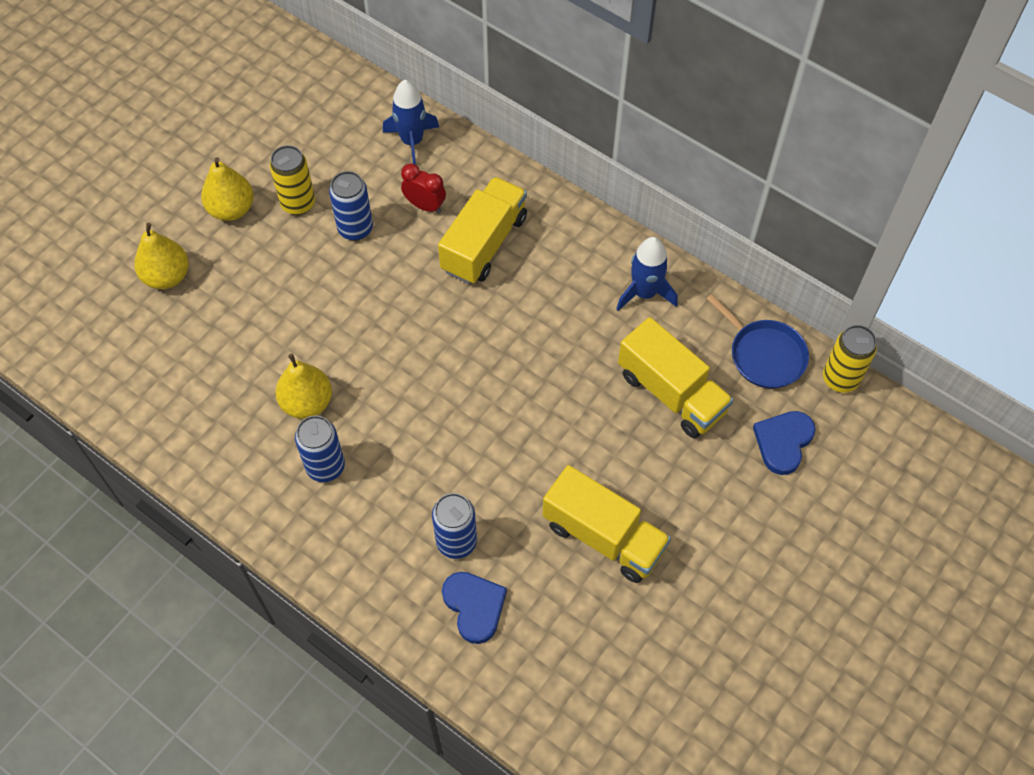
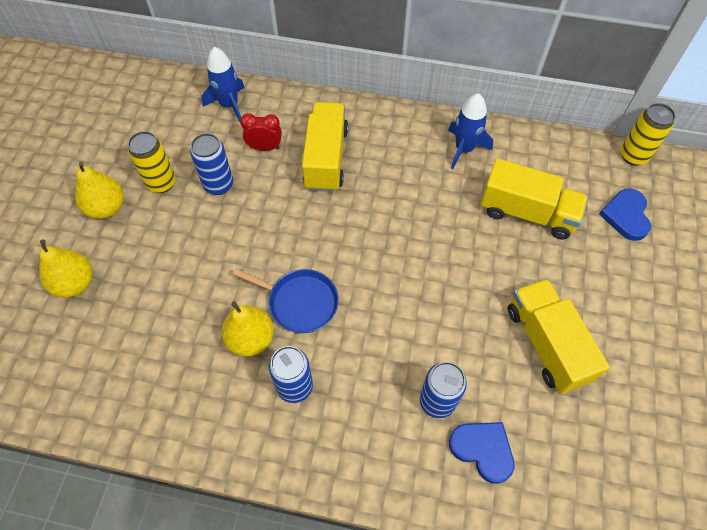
camera: 25 degrees left, 0 degrees up
yellow truck [543,465,671,583] -> yellow truck turned 120 degrees counterclockwise [508,279,610,394]
blue pan [706,294,809,389] -> blue pan moved to [232,268,339,333]

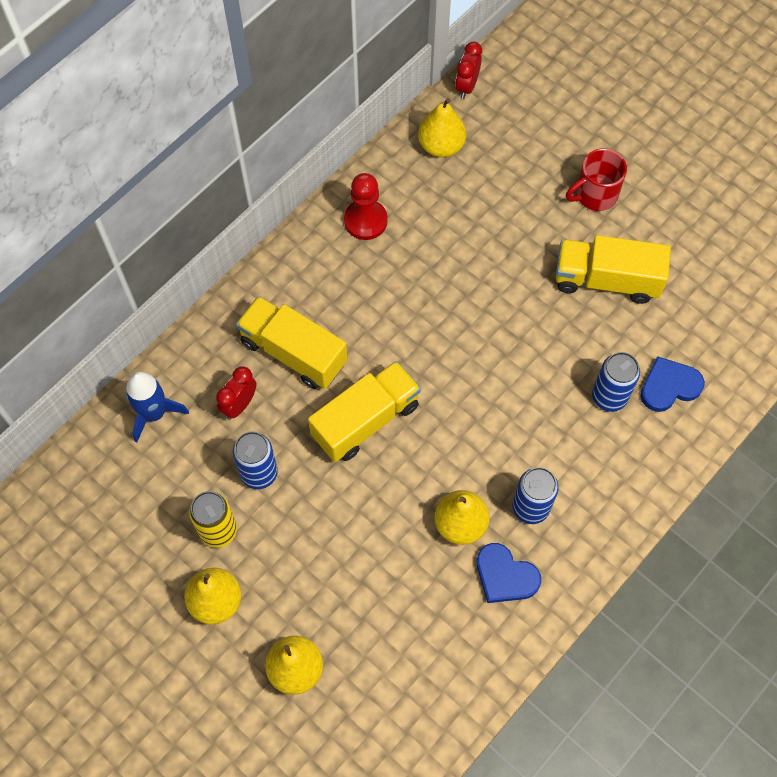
camera: 60 degrees left, 5 degrees up
blue pan [232,268,339,333] -> none
blue rocket [448,93,493,169] -> red pawn [344,173,388,240]
yellow truck [481,158,588,239] -> yellow truck moved to [308,361,421,462]
blue heart [599,188,651,241] -> blue heart moved to [477,543,541,603]
yellow can [621,103,676,166] -> red clock [455,42,482,99]
none -> yellow pear [418,98,466,157]
none -> red mug [566,148,627,211]

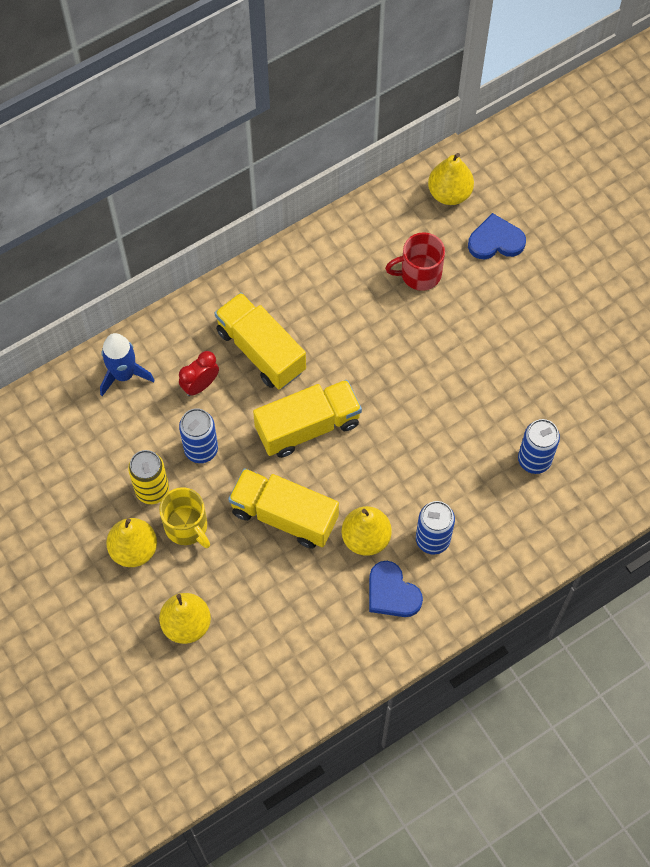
camera: 15 degrees right, 0 degrees up
red pawn [344,173,388,240] -> none
red clock [455,42,482,99] -> none
yellow truck [556,235,671,304] -> yellow truck moved to [228,468,339,549]
red mug [566,148,627,211] -> red mug moved to [385,232,445,291]
blue heart [640,356,705,412] -> blue heart moved to [468,213,526,260]
none -> yellow mug [159,487,210,548]

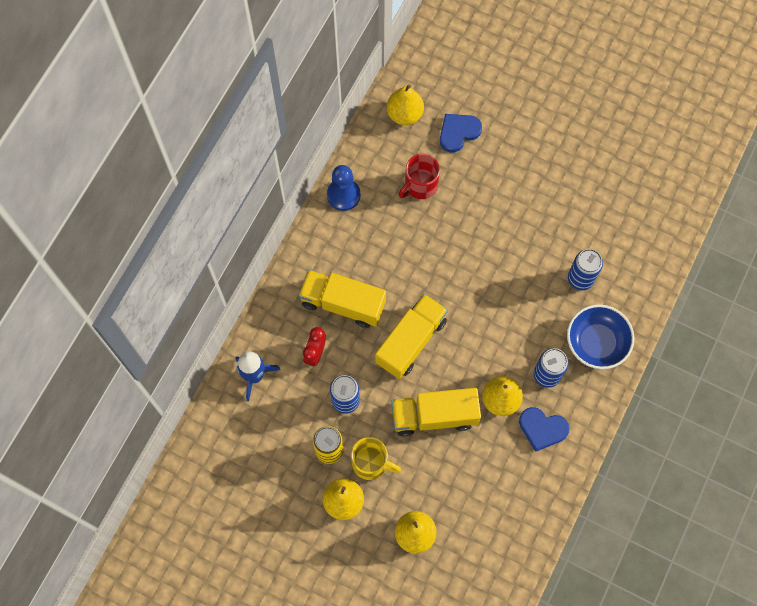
camera: 30 degrees left, 5 degrees up
none -> blue pawn [327,165,361,211]
none -> blue bowl [567,305,634,369]

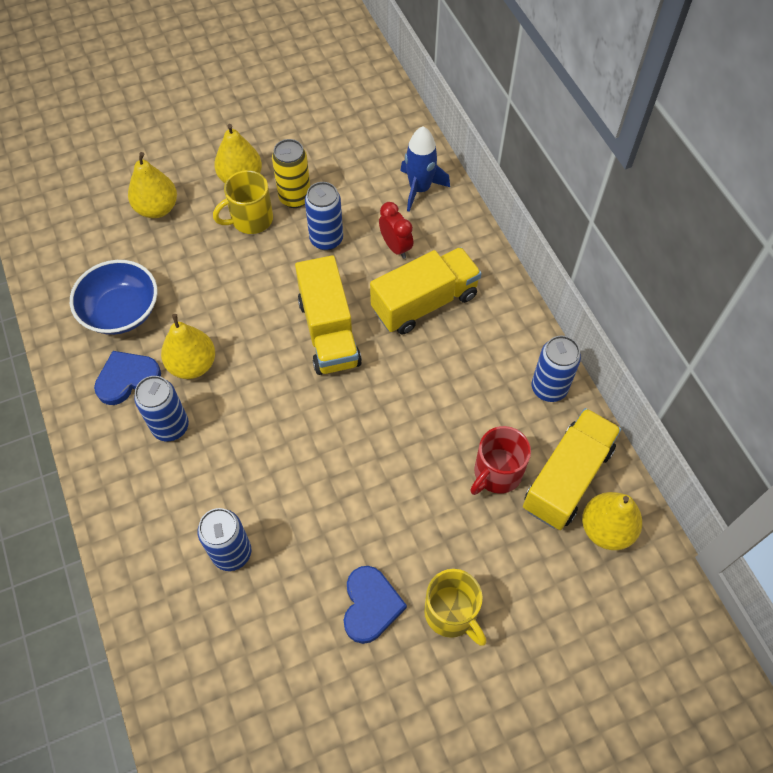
camera: 130 degrees right, 10 degrees down
blue pawn [327,165,361,211] -> blue can [532,336,581,402]
yellow truck [392,388,481,437] -> yellow truck moved to [523,408,621,530]
red mug [398,154,440,199] -> red mug turned 135 degrees counterclockwise [470,426,531,495]
blue heart [440,114,482,153] -> blue heart moved to [344,566,407,644]
blue bowl [567,305,634,369] -> blue bowl moved to [70,260,158,335]
none -> yellow mug [424,569,487,646]

